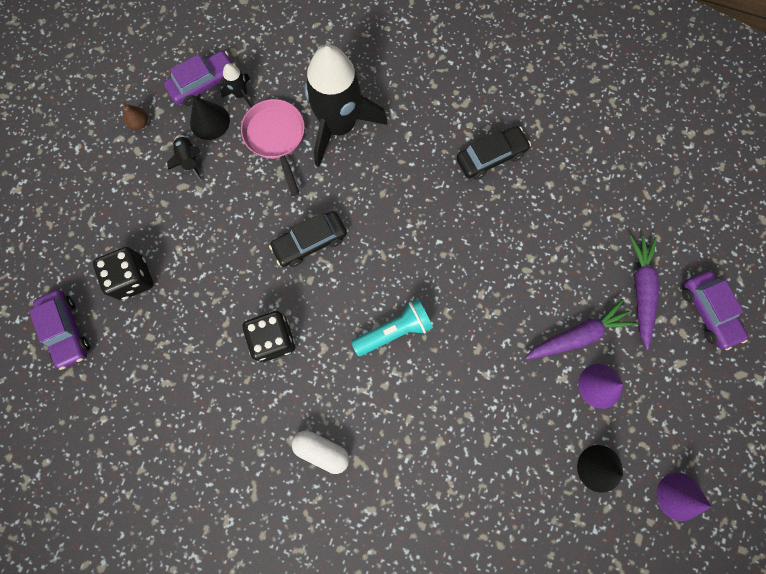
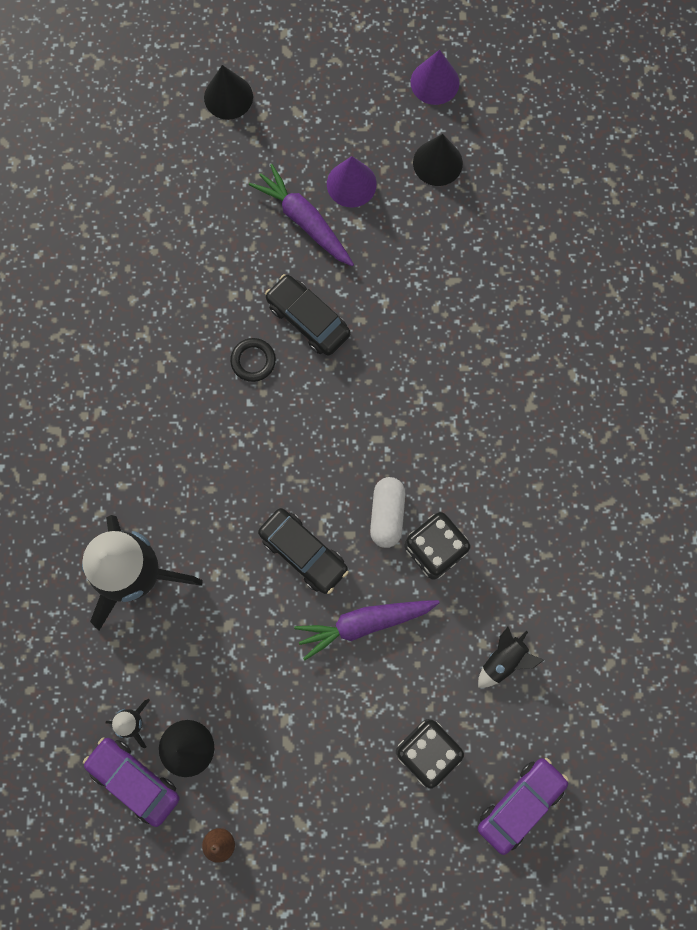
camera: 110 degrees left, 0 degrees up
black rocket [167,135,202,181] -> black rocket moved to [478,627,544,688]
pink pan [241,99,305,196] -> none
white capsule [292,430,349,474] -> white capsule moved to [370,477,405,548]
turquoise flashlight [351,299,433,356] -> none
black car [456,126,531,180] -> black car moved to [265,274,350,356]
purple carrot [629,236,659,350] -> purple carrot moved to [294,600,440,660]
purple car [682,271,748,350] -> black cone [204,65,253,120]
none -> black ring [230,338,276,382]

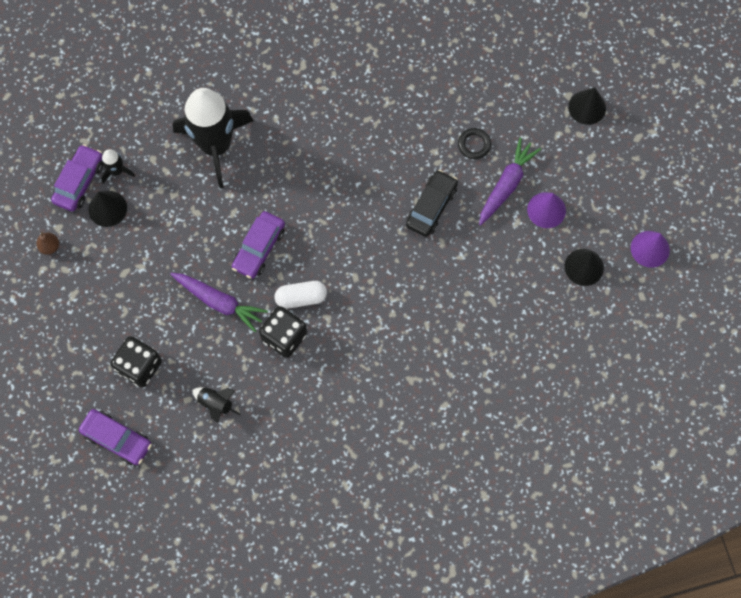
camera: 75 degrees right, 5 degrees down
black ring [230,338,276,382] -> black ring moved to [458,128,491,159]
black car [258,508,349,594] -> purple car [232,211,285,279]
purple carrot [294,600,440,660] -> purple carrot turned 150 degrees clockwise [170,273,268,332]

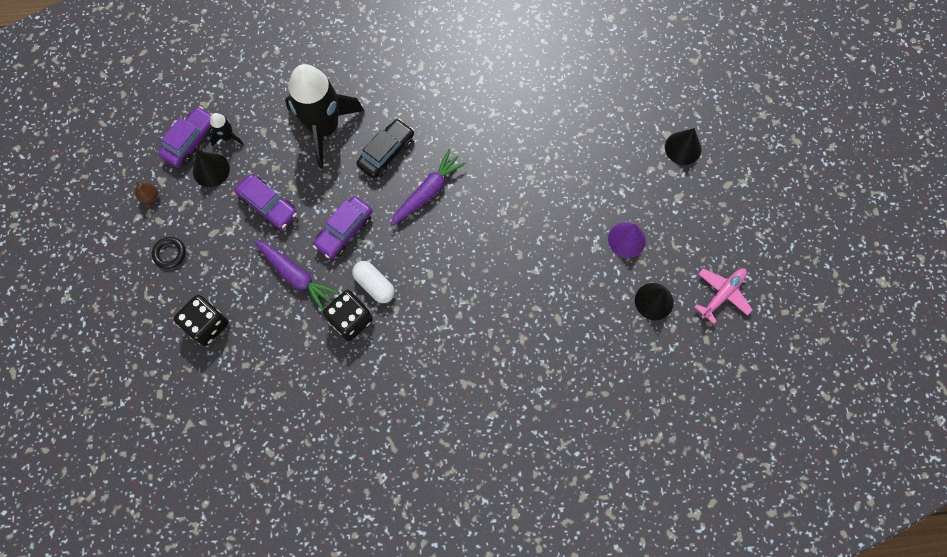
camera: 10 degrees right, 0 degrees up
purple car [79,409,152,465] -> purple car moved to [235,174,297,230]
black rocket [192,387,241,423] -> none
white capsule [275,281,327,309] -> white capsule turned 45 degrees clockwise [352,261,395,303]
black car [406,170,458,237] -> black car moved to [357,119,414,178]
black ring [458,128,491,159] -> black ring moved to [152,237,186,269]
purple carrot [479,137,541,226] -> purple carrot moved to [390,149,467,226]
purple cone [631,231,670,268] -> pink plane [694,268,752,324]

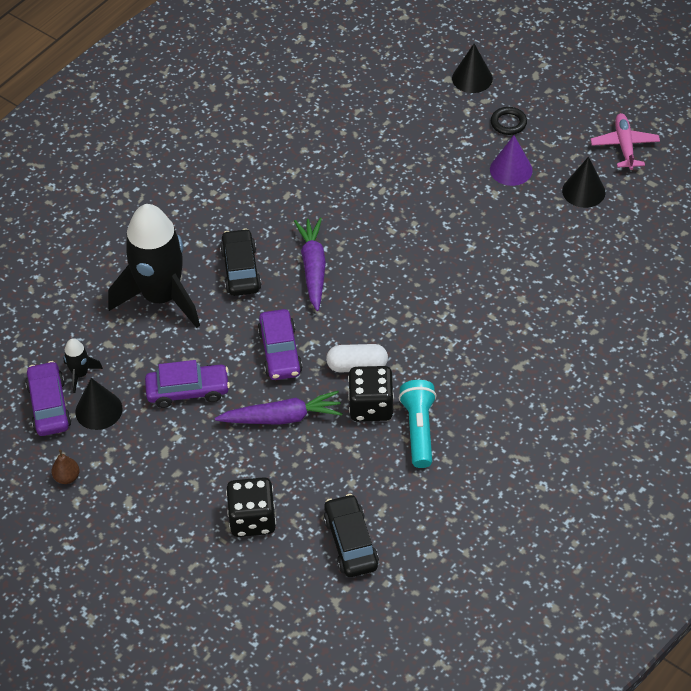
camera: 45 degrees left, 20 degrees down
black ring [152,237,186,269] -> black ring moved to [491,107,527,135]
none -> black car [323,494,379,577]
none -> turquoise flashlight [399,380,436,468]

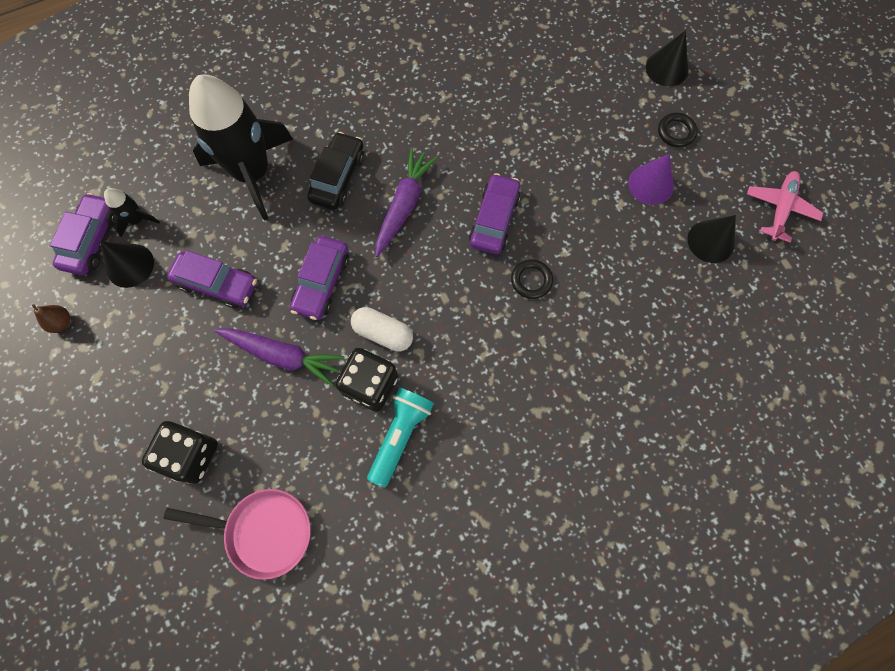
camera: 25 degrees right, 20 degrees up
black car [323,494,379,577] -> pink pan [164,489,311,580]
none -> purple car [469,173,521,254]
none -> black ring [511,259,553,299]

